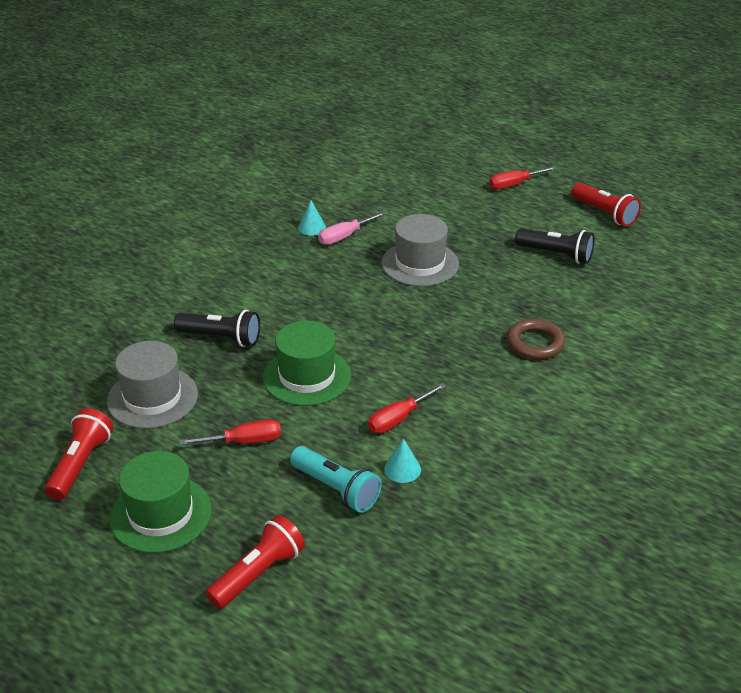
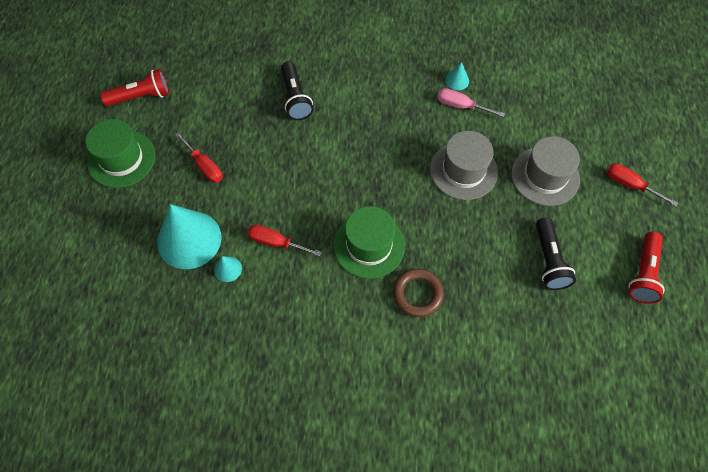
camera: 60 degrees right, 25 degrees up
grey hat [107,341,198,429] -> grey hat moved to [511,136,580,206]
red flashlight [206,515,305,609] -> none
green hat [263,321,351,406] -> green hat moved to [333,206,405,279]
turquoise flashlight [290,446,382,513] -> turquoise cone [157,204,222,269]

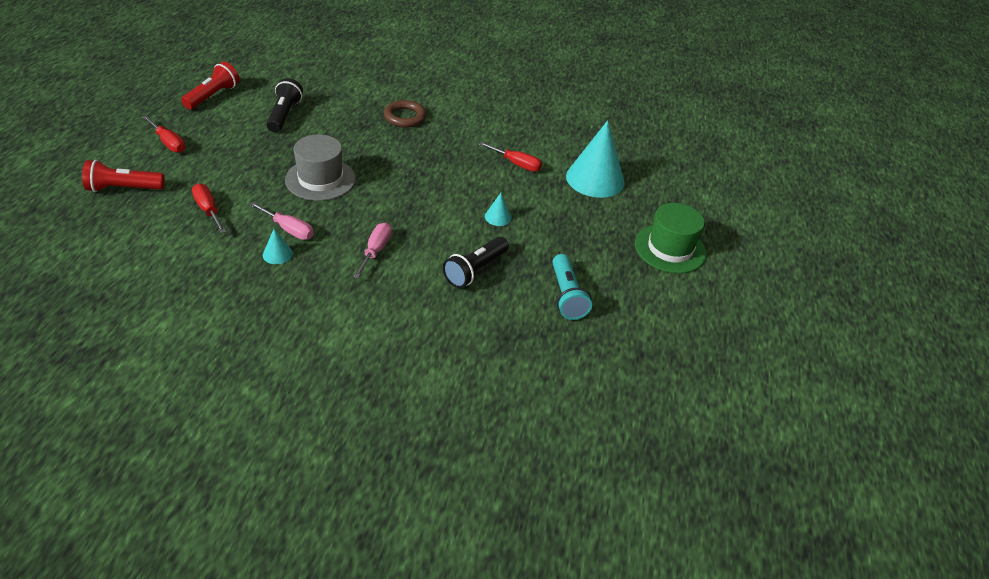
camera: 175 degrees left, 20 degrees down
red flashlight [100,69,169,106] -> red flashlight moved to [82,160,165,192]
red screwdriver [175,132,222,183] -> red screwdriver moved to [192,183,226,233]
turquoise cone [214,256,242,282] -> turquoise cone moved to [485,193,511,226]
black flashlight [281,61,313,120] -> black flashlight turned 135 degrees counterclockwise [443,237,509,288]
green hat [333,206,405,279] -> none
grey hat [511,136,580,206] -> none
none -> pink screwdriver [353,223,392,278]
none -> turquoise flashlight [552,254,592,320]

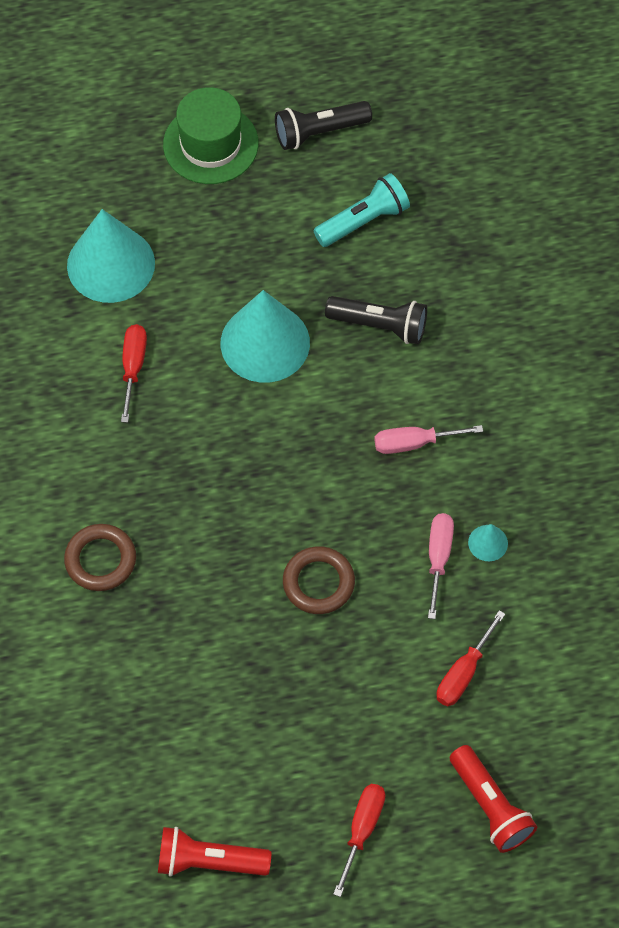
camera: 110 degrees left, 20 degrees up
black flashlight [267,78,303,132] -> black flashlight moved to [275,101,372,150]
grey hat [285,134,356,201] -> brown ring [283,546,355,614]
turquoise cone [485,193,511,226] -> turquoise cone [221,290,310,383], size x2.36

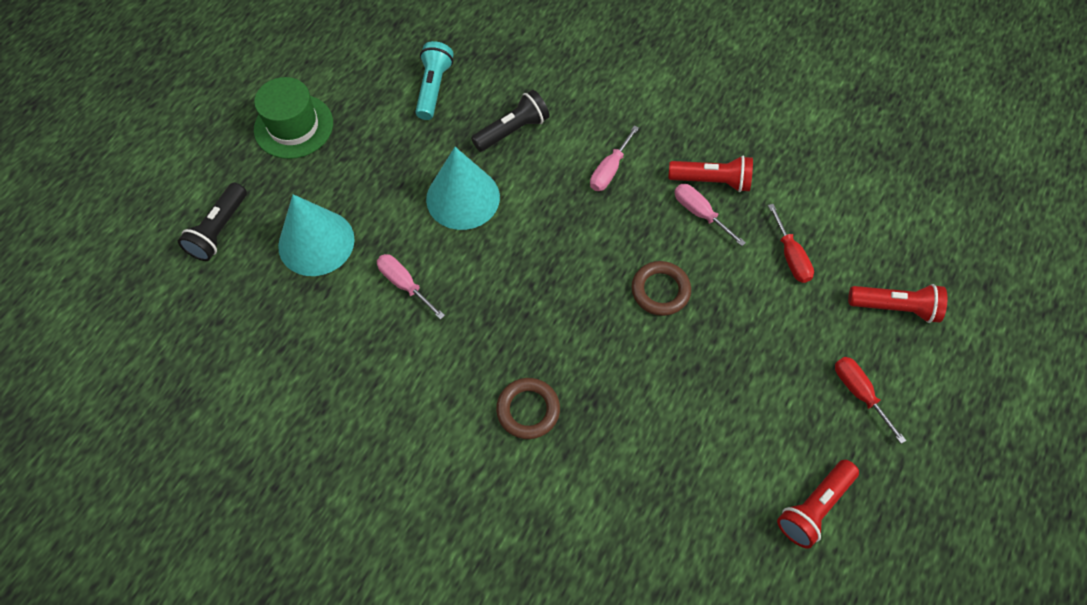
camera: 50 degrees left, 0 degrees up
red screwdriver [121,324,147,423] -> pink screwdriver [377,254,445,320]
black flashlight [275,101,372,150] -> black flashlight moved to [178,183,247,261]
turquoise cone [468,524,508,561] -> red flashlight [668,156,753,192]

